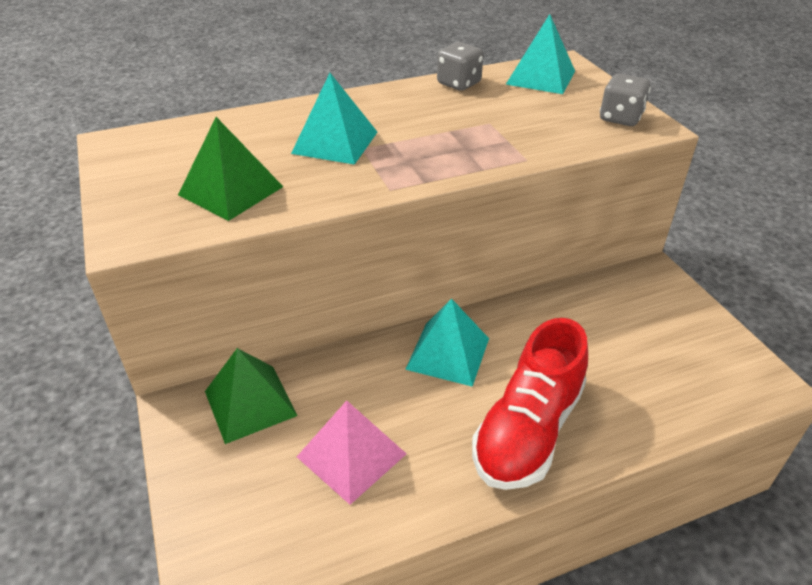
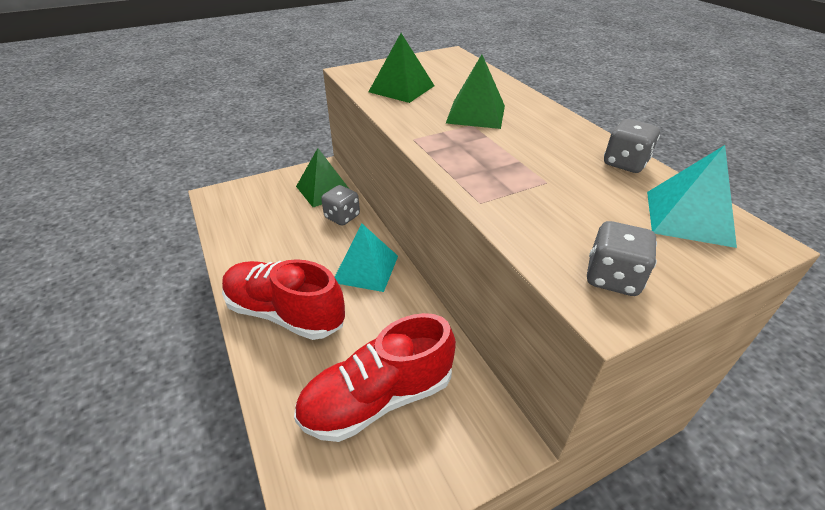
camera: 85 degrees right, 0 degrees up
turquoise pyramid [291,73,377,165] -> green pyramid [446,54,505,129]
pink pyramid [297,401,406,505] -> none
none -> red shoe [294,313,456,442]
none -> grey dice [321,185,360,226]

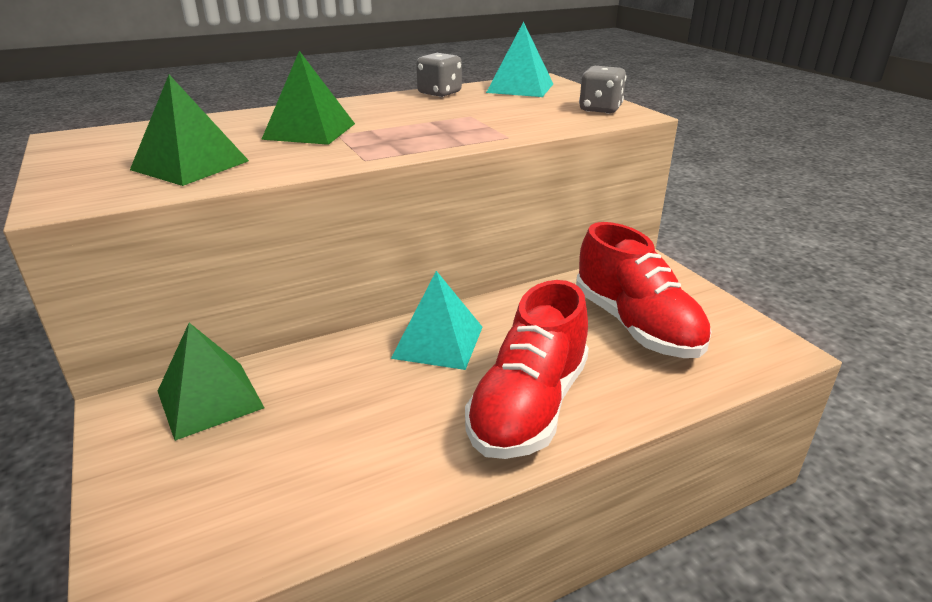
camera: 90 degrees left, 10 degrees down
grey dice [321,185,360,226] -> none

